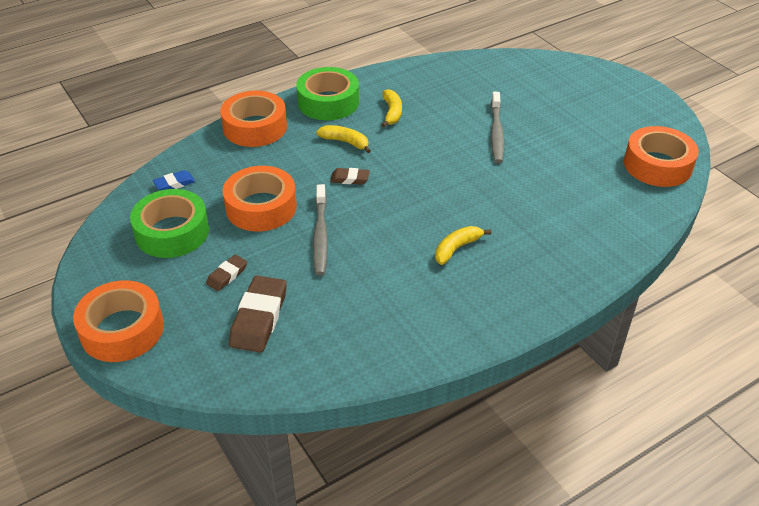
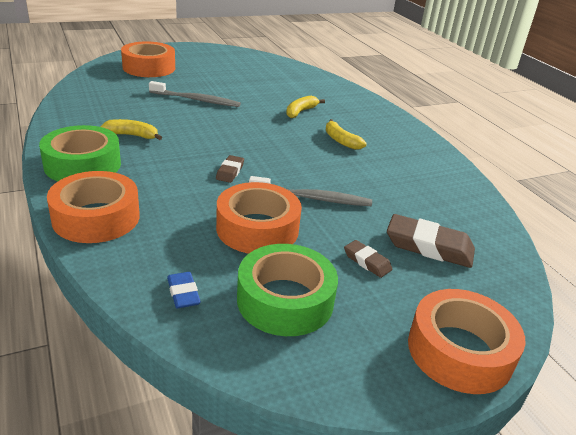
camera: 85 degrees left, 10 degrees down
yellow banana [316,125,371,153] -> yellow banana moved to [286,96,325,118]
orange tape [624,126,699,187] -> orange tape moved to [121,41,175,77]

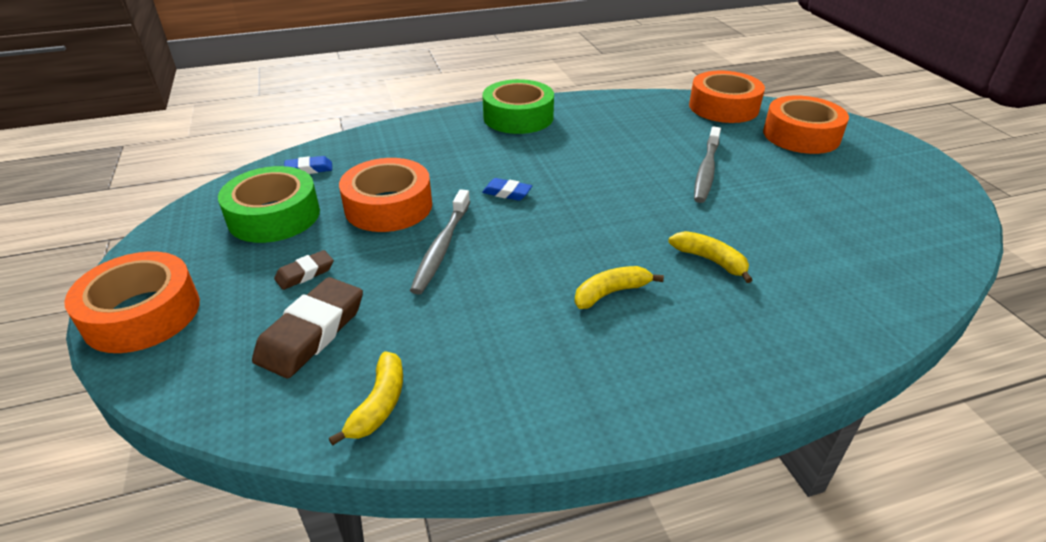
camera: 100 degrees right, 5 degrees up
orange tape [47,171,140,243] -> orange tape moved to [689,70,765,123]
yellow banana [100,119,162,140] -> yellow banana moved to [329,351,403,446]
brown eraser [216,155,244,183] -> blue eraser [482,178,532,201]

